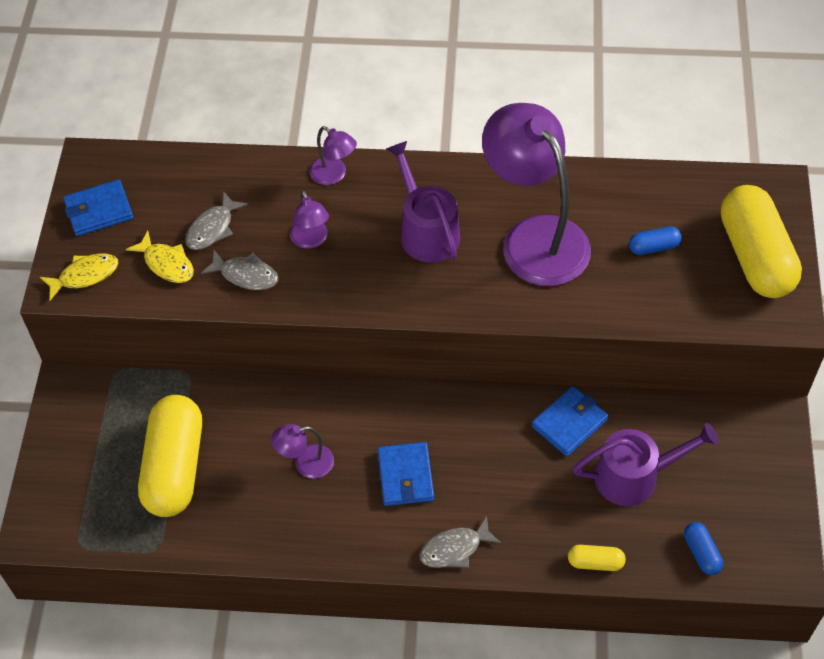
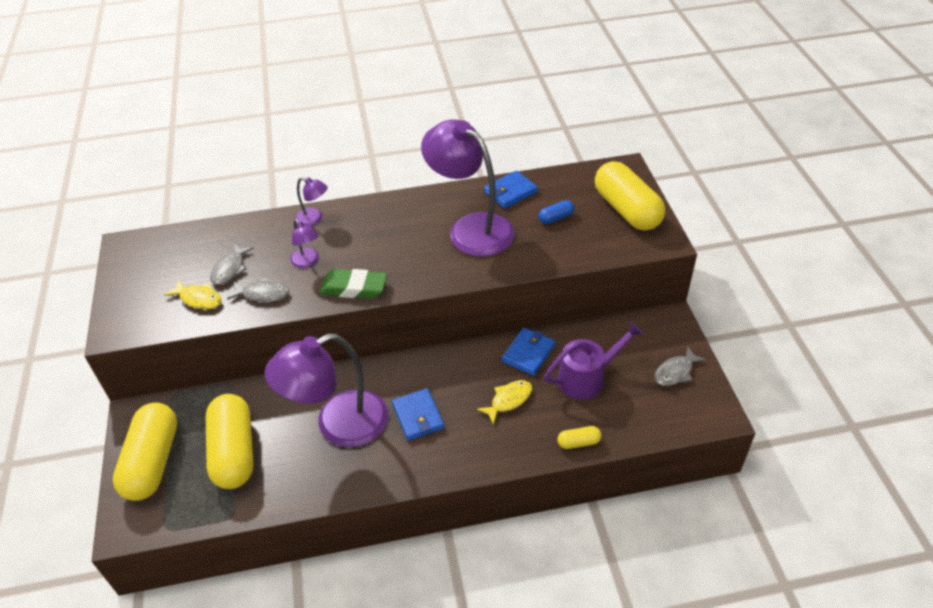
camera: 15 degrees left, 10 degrees down
yellow fish [40,253,118,301] -> yellow fish moved to [477,380,532,425]
blue wallet [63,179,133,236] -> blue wallet moved to [484,171,538,209]
purple lamp [271,424,334,479] -> purple lamp [265,333,388,448], size x2.30
purple watering can [386,141,460,263] -> none
grey fish [419,516,501,568] -> grey fish moved to [654,347,706,386]
blue capsule [684,522,723,575] -> none
none -> yellow capsule [113,402,177,501]
none -> green eraser [319,269,387,299]

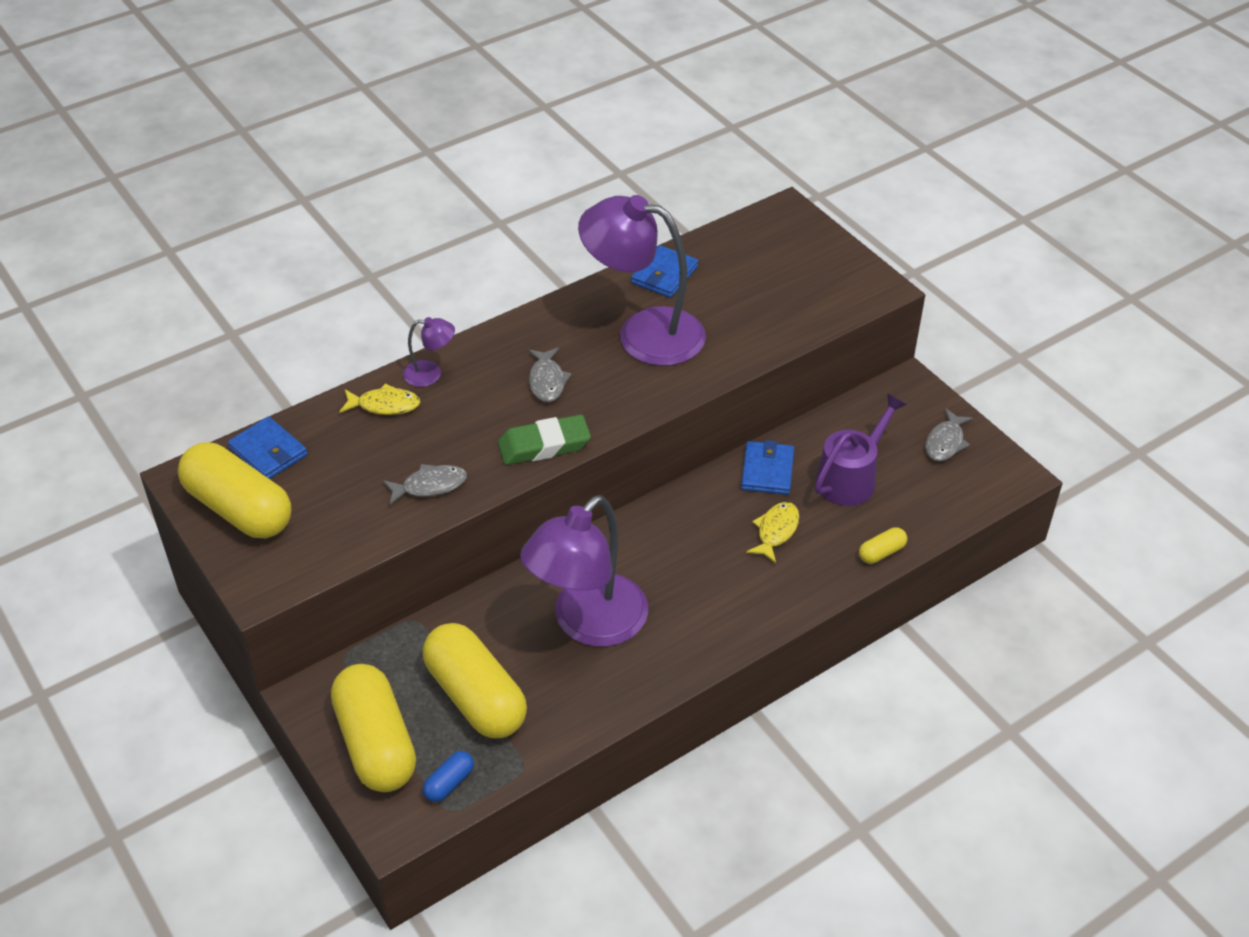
camera: 25 degrees left, 0 degrees up
yellow fish [164,279,221,309] -> yellow fish moved to [340,384,420,415]
grey fish [210,243,254,285] -> grey fish moved to [528,348,572,402]
purple lamp [290,219,319,268] -> none
blue wallet [392,388,445,441] -> blue wallet moved to [228,416,308,479]
blue capsule [539,200,574,224] -> blue capsule moved to [423,751,474,802]
yellow capsule [595,161,665,230] -> yellow capsule moved to [178,442,291,538]

